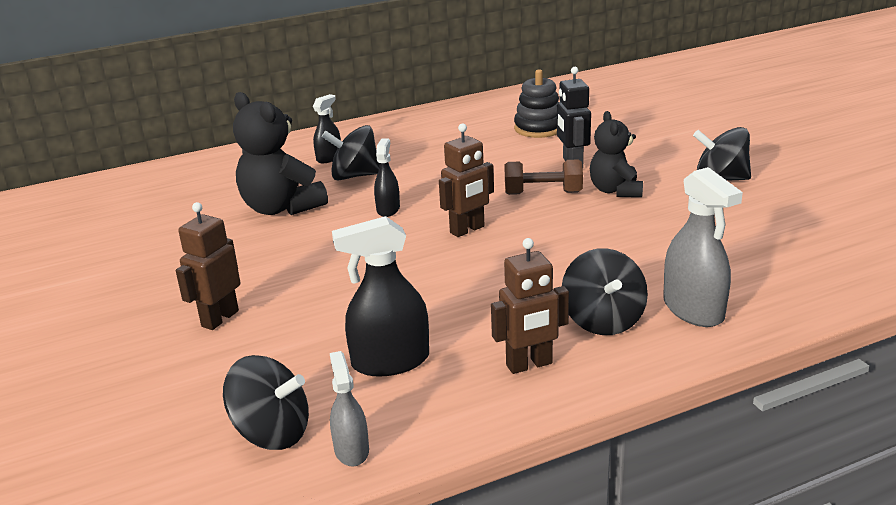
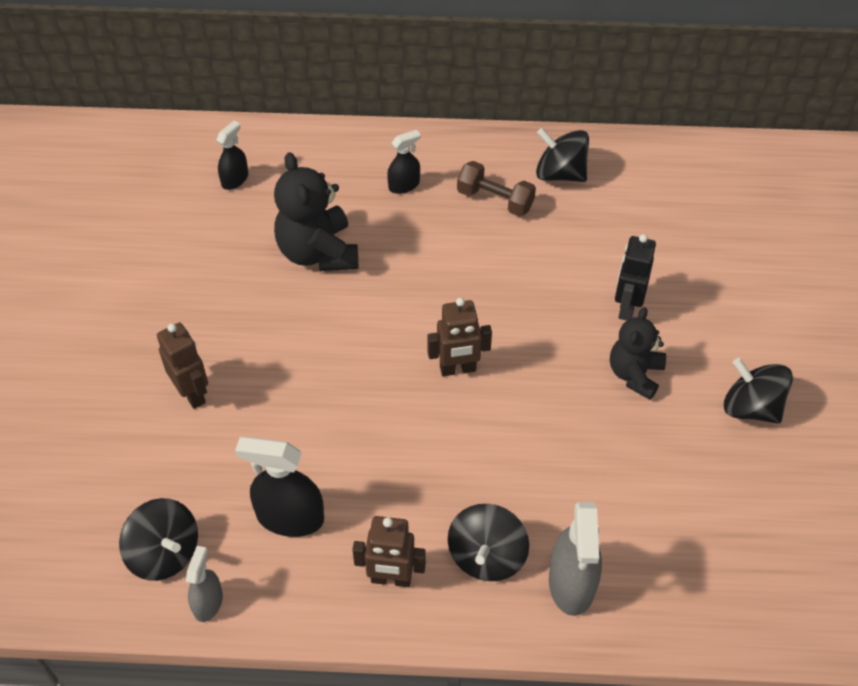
camera: 25 degrees right, 25 degrees up
brown robot [176,202,240,330] -> brown robot turned 90 degrees clockwise [157,322,208,409]
black spinning top [322,125,380,180] -> black spinning top moved to [536,128,589,182]
black spray bottle [374,139,400,217] -> black spray bottle moved to [216,121,248,190]
brown dumbbell [504,159,583,195] -> brown dumbbell moved to [457,161,536,217]
black stacking toy [514,69,559,138] -> none

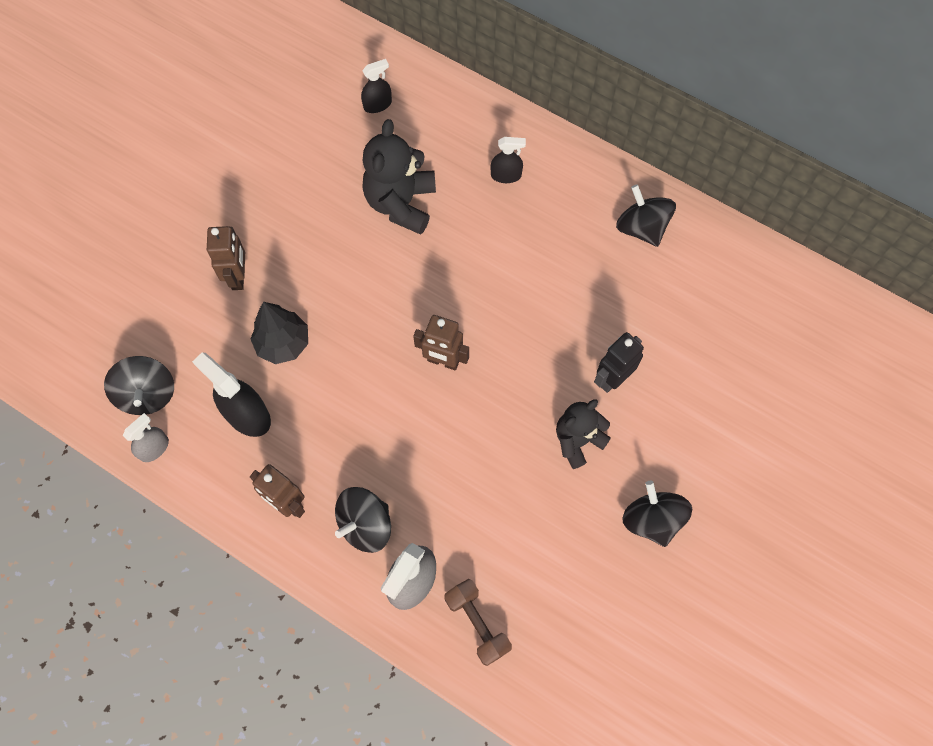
camera: 30 degrees right, 15 degrees up
brown dumbbell [457,161,536,217] -> brown dumbbell moved to [444,579,512,666]
none -> black tree [251,302,308,364]

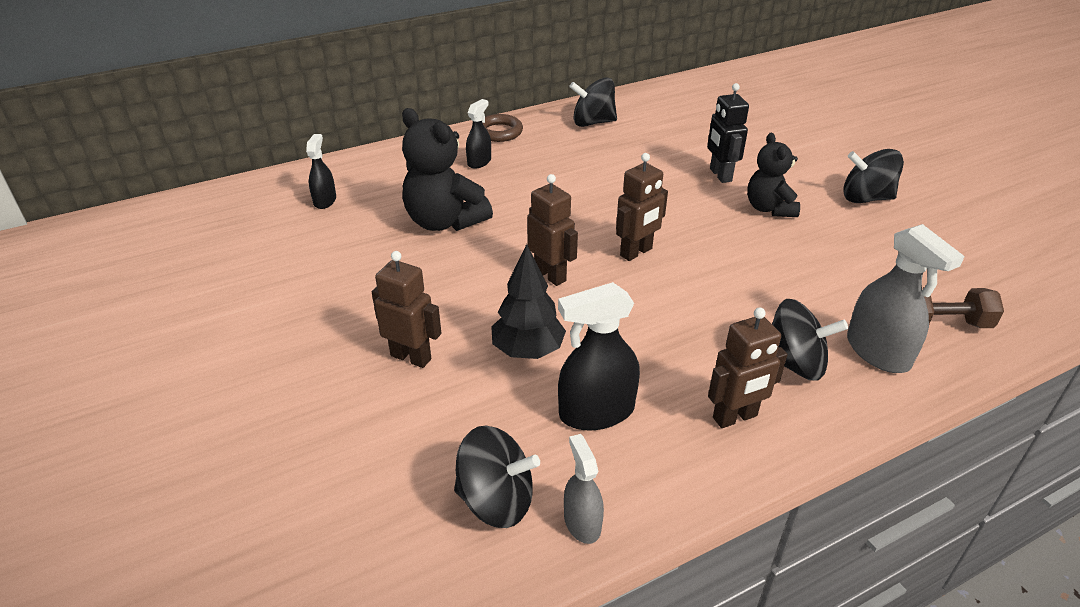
camera: 60 degrees left, 30 degrees down
black spinning top [335,487,391,553] -> black spinning top turned 60 degrees counterclockwise [772,299,848,381]
none -> brown ring [483,114,523,142]
none -> brown robot [527,174,578,286]

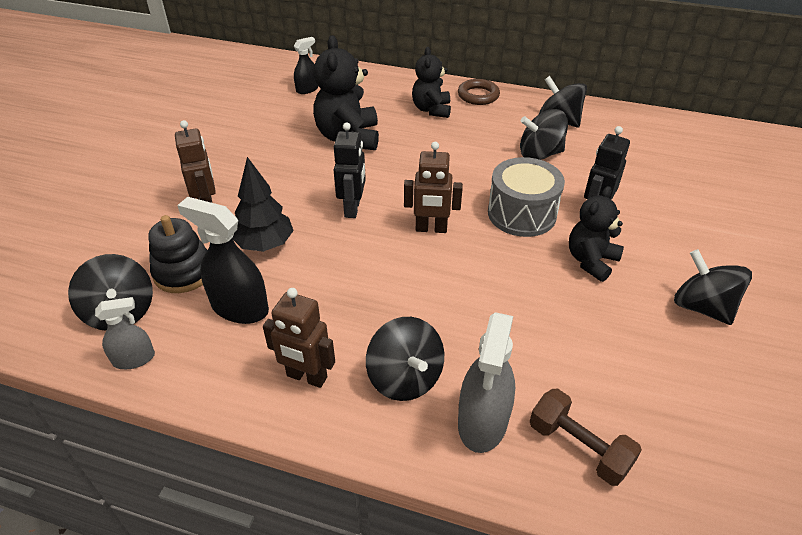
camera: 45 degrees right, 5 degrees up
black spray bottle [466,99,491,169] -> black teddy bear [412,47,451,118]
brown robot [527,174,578,286] -> black robot [334,122,366,218]
grey spray bottle [564,434,604,544] -> grey spray bottle turned 45 degrees clockwise [95,297,155,369]
none -> black stacking toy [148,215,207,293]
none -> grey drum [488,157,565,237]
none -> black spinning top [520,109,568,160]

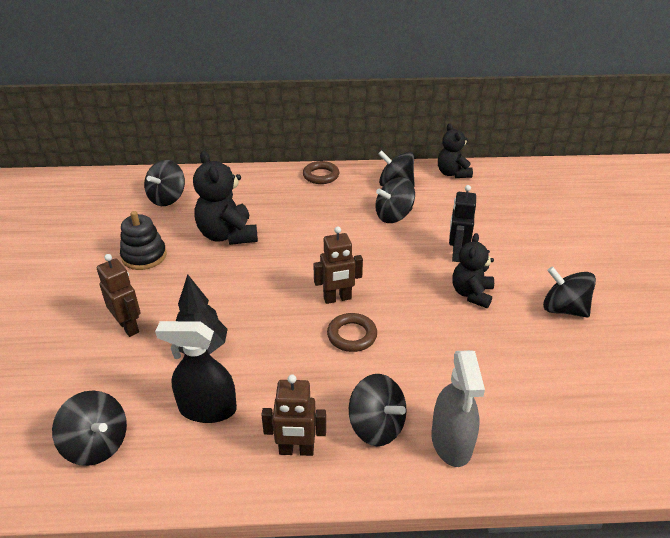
camera: 20 degrees left, 5 degrees down
grey spray bottle [95,297,155,369] -> none
black stacking toy [148,215,207,293] -> black stacking toy moved to [120,211,167,270]
black spray bottle [294,37,319,94] -> black spinning top [144,160,185,206]
black robot [334,122,366,218] -> none
black teddy bear [412,47,451,118] -> black teddy bear moved to [438,123,473,178]
grey drum [488,157,565,237] -> none
brown dumbbell [530,388,642,486] -> none
none -> brown ring [327,313,377,352]

